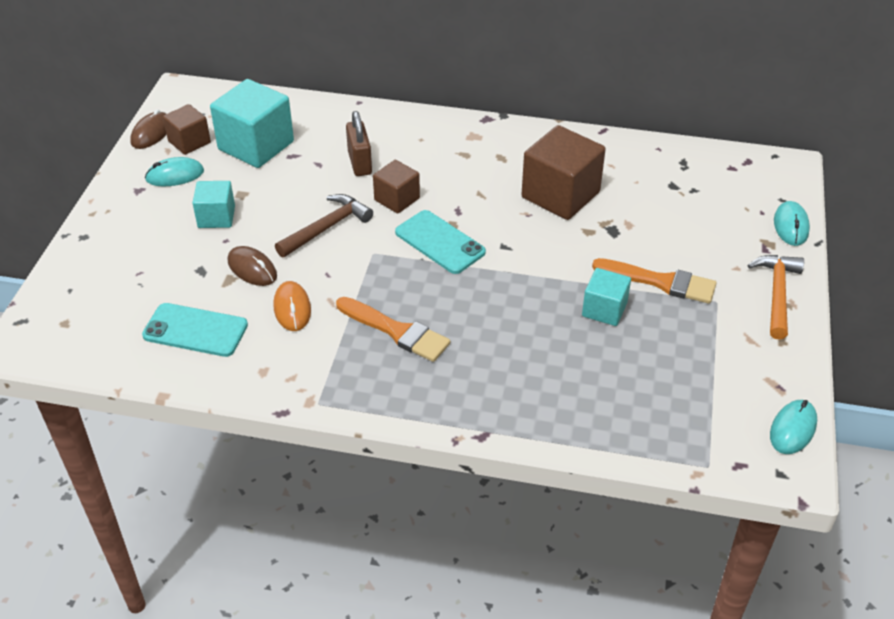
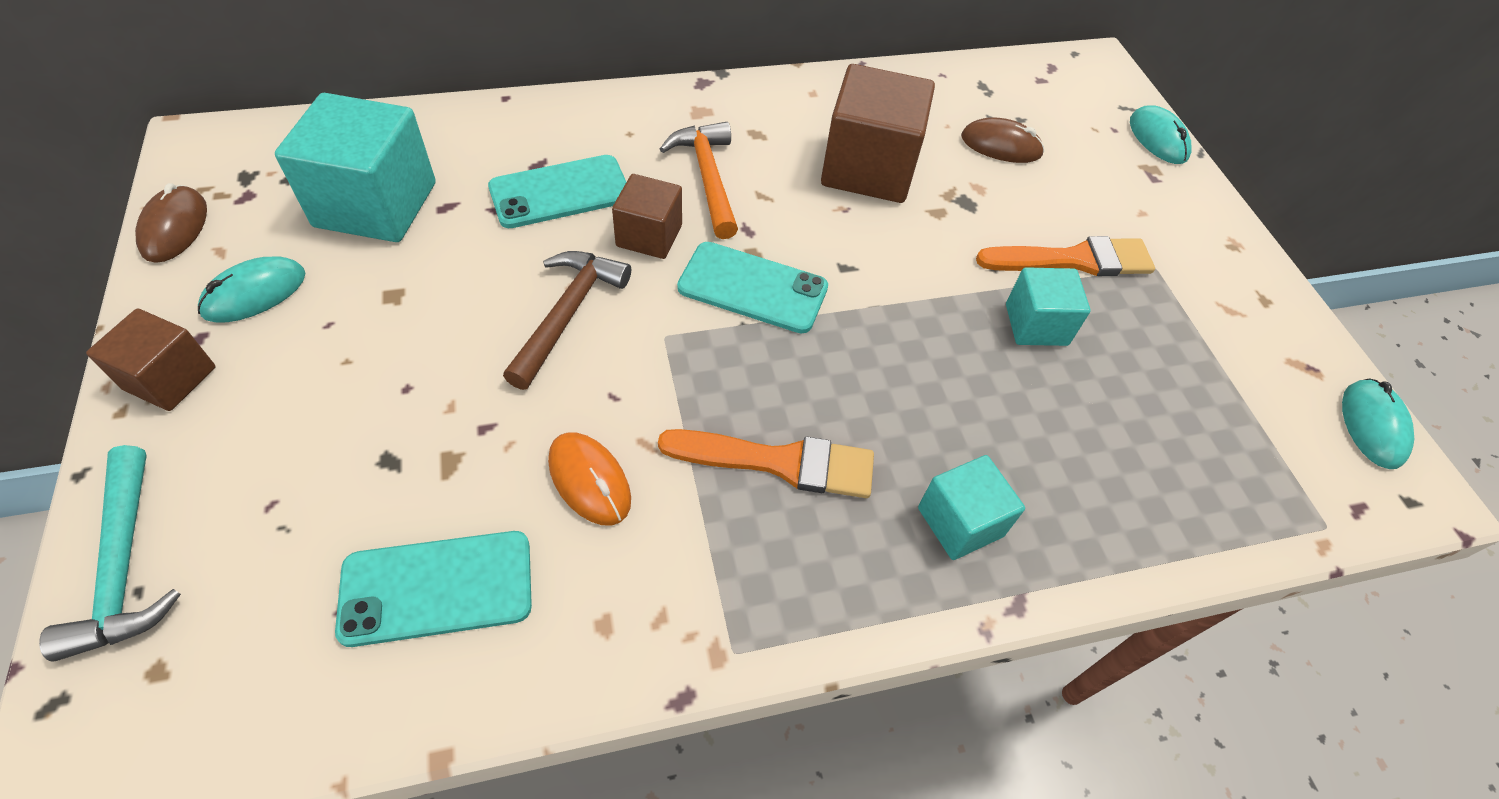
camera: 30 degrees left, 10 degrees up
brown cube [163,104,211,155] -> brown cube moved to [86,308,215,411]
turquoise cube [192,181,235,228] -> turquoise cube moved to [918,455,1025,560]
brown mouse [228,246,277,286] -> brown mouse moved to [961,118,1045,163]
brown padlock [346,111,372,176] -> turquoise phone [488,155,626,228]
orange hammer [747,255,804,340] -> orange hammer moved to [660,122,738,239]
none -> turquoise hammer [39,445,181,662]

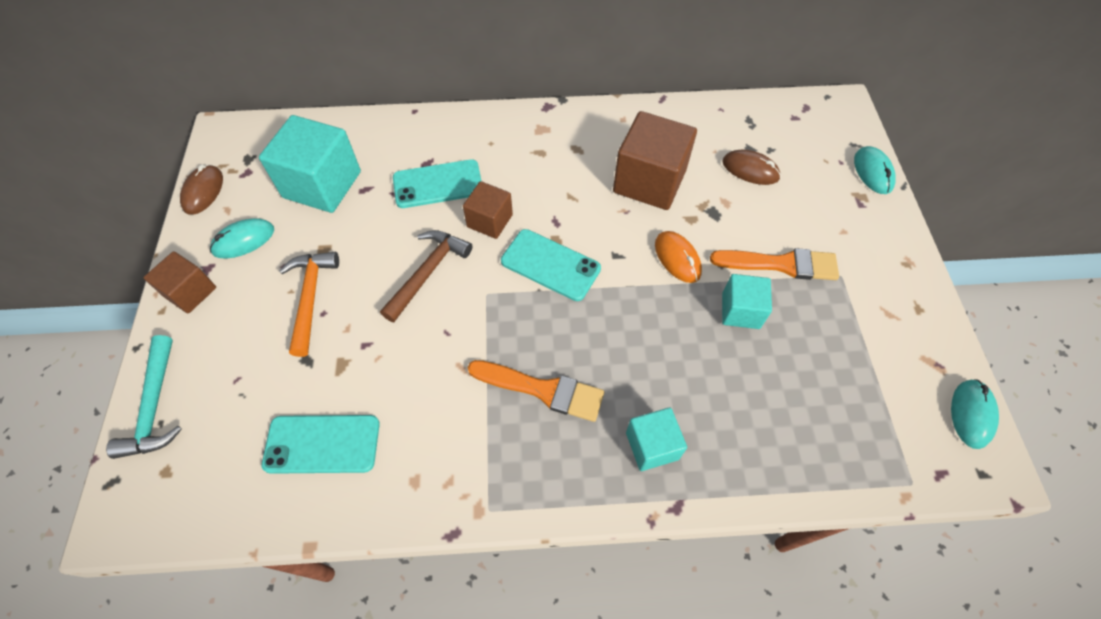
camera: 15 degrees right, 5 degrees up
orange mouse [548,432,631,525] -> orange mouse moved to [655,231,702,283]
orange hammer [660,122,738,239] -> orange hammer moved to [279,252,339,357]

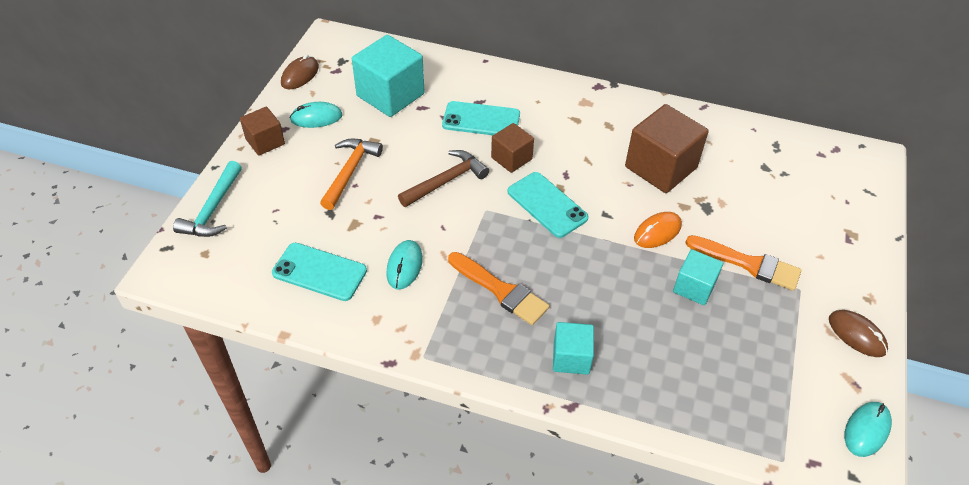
camera: 20 degrees right, 10 degrees down
orange mouse [655,231,702,283] -> orange mouse turned 60 degrees clockwise [634,212,682,248]
brown mouse [722,150,781,185] -> brown mouse moved to [829,310,888,357]
turquoise mouse [854,146,896,194] -> turquoise mouse moved to [386,240,423,289]

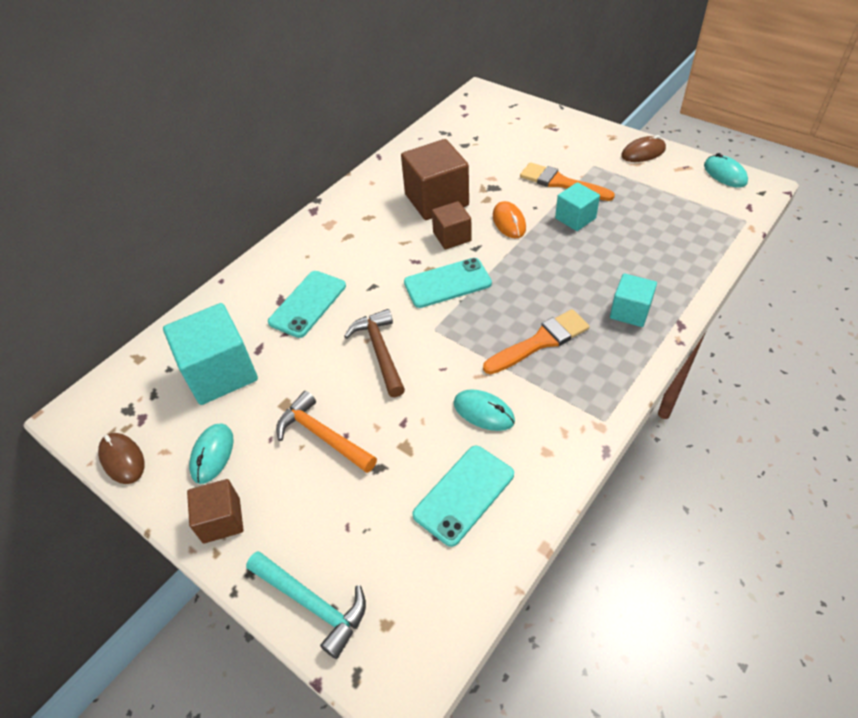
camera: 65 degrees left, 0 degrees up
brown cube [491,123,534,173] -> brown cube moved to [432,201,472,249]
orange brush [685,235,801,291] -> orange brush turned 105 degrees counterclockwise [520,162,615,201]

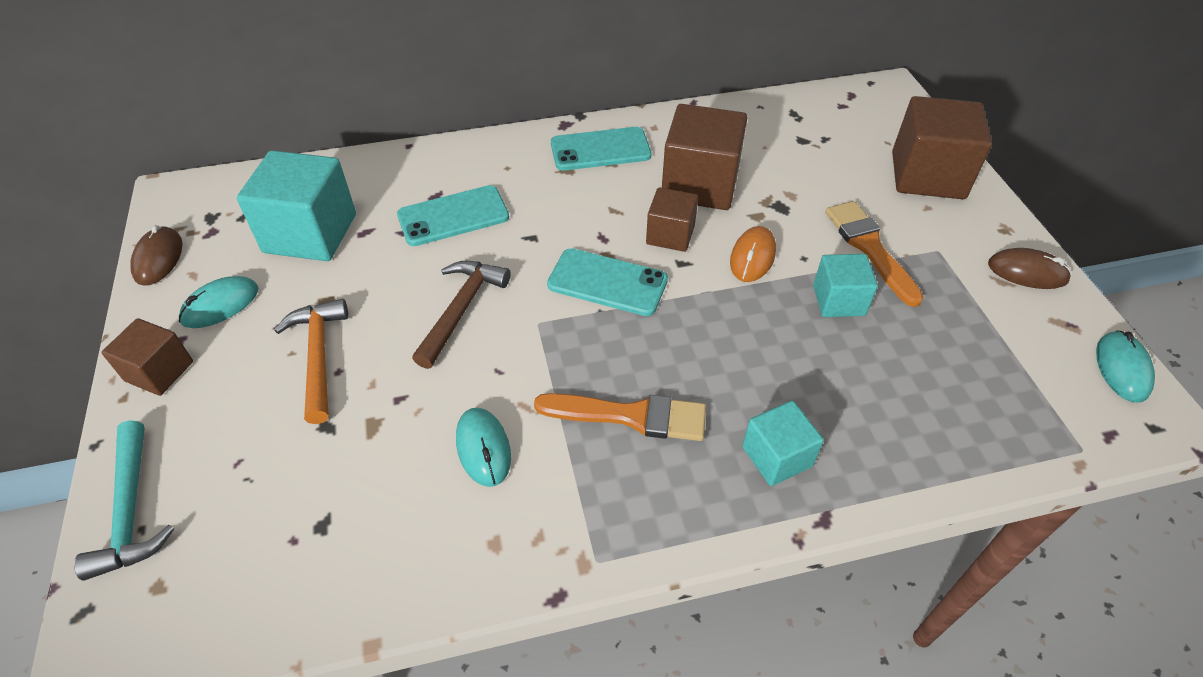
camera: 35 degrees right, 0 degrees up
turquoise phone [412,446,514,547] -> turquoise phone moved to [551,127,651,171]
none -> brown cube [892,96,992,199]

